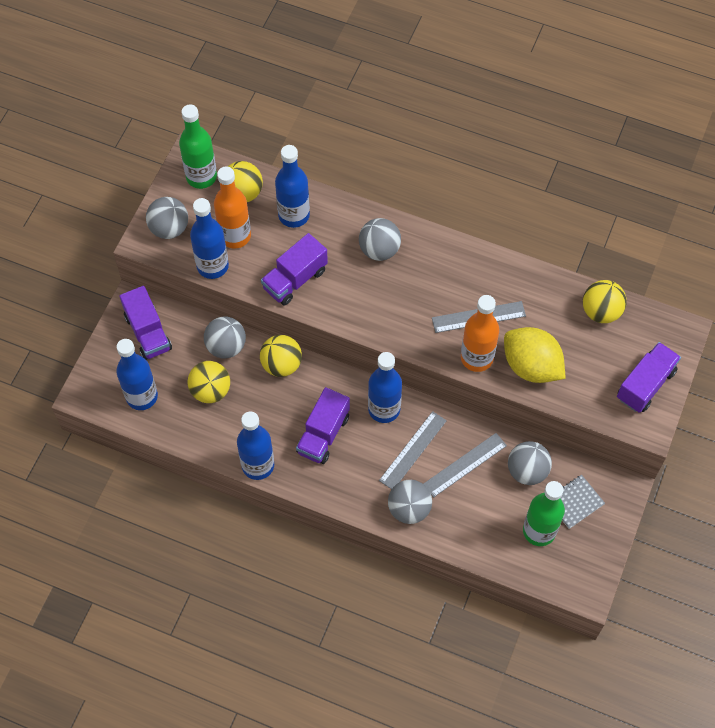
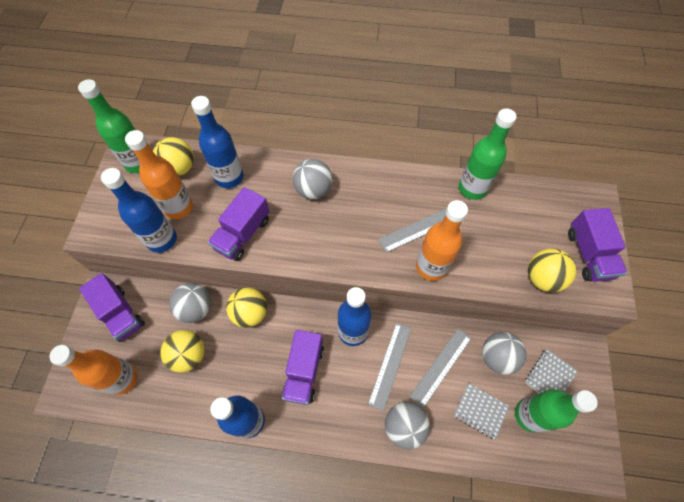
camera: 15 degrees left, 0 degrees up
blue bottle [116,339,158,410] -> orange bottle [49,345,138,395]
grey ball [146,197,188,239] -> none
yellow lemon [504,327,566,383] -> none
yellow ball [583,280,627,323] -> yellow ball moved to [528,248,576,292]
purple truck [617,342,681,413] -> purple truck turned 150 degrees clockwise [568,208,627,282]
none -> grey notebook [454,383,509,440]
none -> green bottle [459,108,517,200]

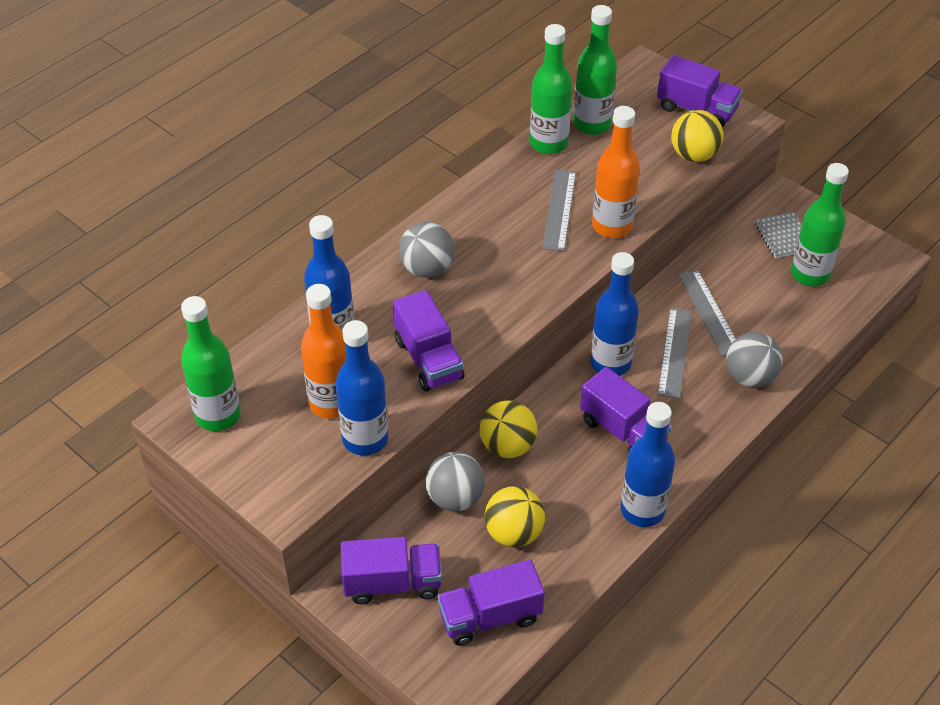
camera: 55 degrees left, 15 degrees down
orange bottle [49,345,138,395] -> purple truck [437,560,545,646]
yellow ball [153,137,194,176] -> none
grey ruler [368,323,411,411] -> grey ruler turned 45 degrees clockwise [658,308,692,399]
grey notebook [454,383,509,440] -> none
grey ball [482,332,527,375] -> none
none -> green bottle [573,5,617,135]

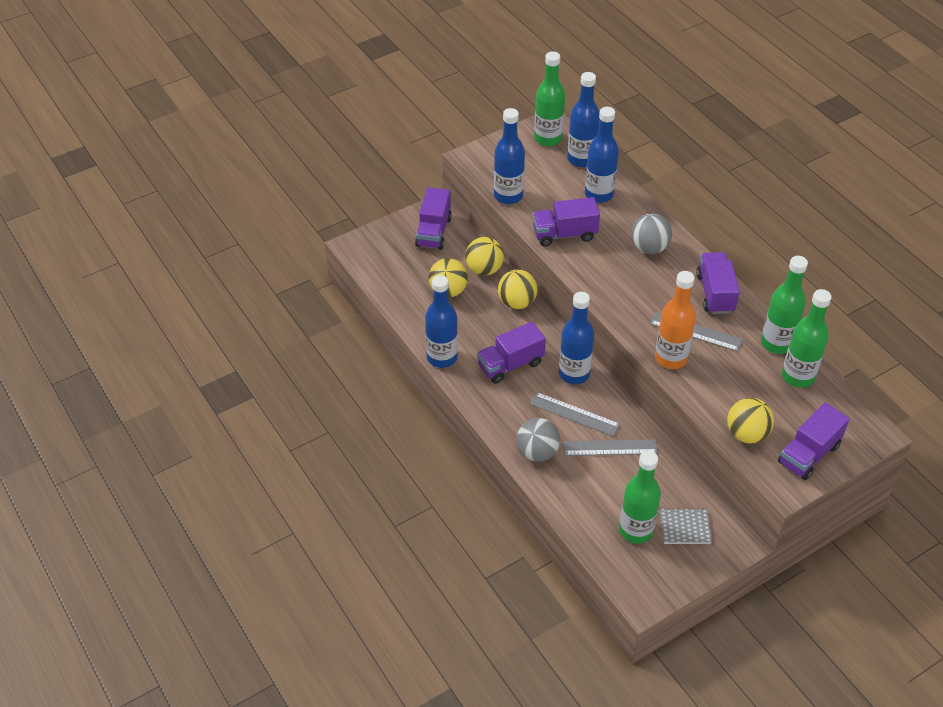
camera: 105 degrees right, 0 degrees up
orange bottle [301,284,346,419] -> none
grey ball [425,452,485,511] -> yellow ball [465,237,504,276]
purple truck [437,560,545,646] -> purple truck moved to [696,252,740,314]
none -> blue bottle [567,72,600,167]

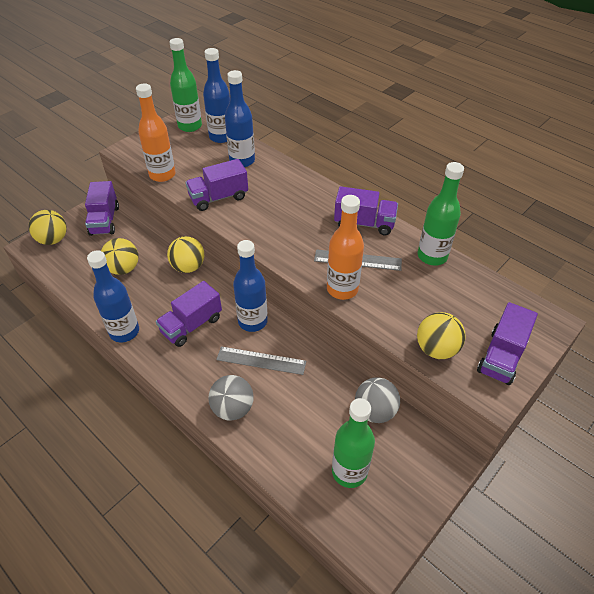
camera: 15 degrees left, 0 degrees up
yellow ball [465,237,504,276] -> yellow ball moved to [29,210,67,245]
blue bottle [494,108,525,204] -> orange bottle [136,84,176,182]
grey ruler [563,439,658,456] -> none
grey ball [631,214,672,254] -> grey ball moved to [355,377,400,423]
grey notebook [660,508,712,544] -> none
purple truck [696,252,740,314] -> purple truck turned 120 degrees clockwise [334,186,398,235]
green bottle [782,289,831,388] -> none

